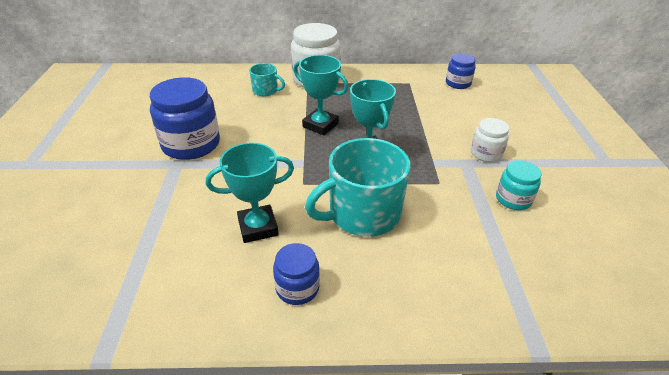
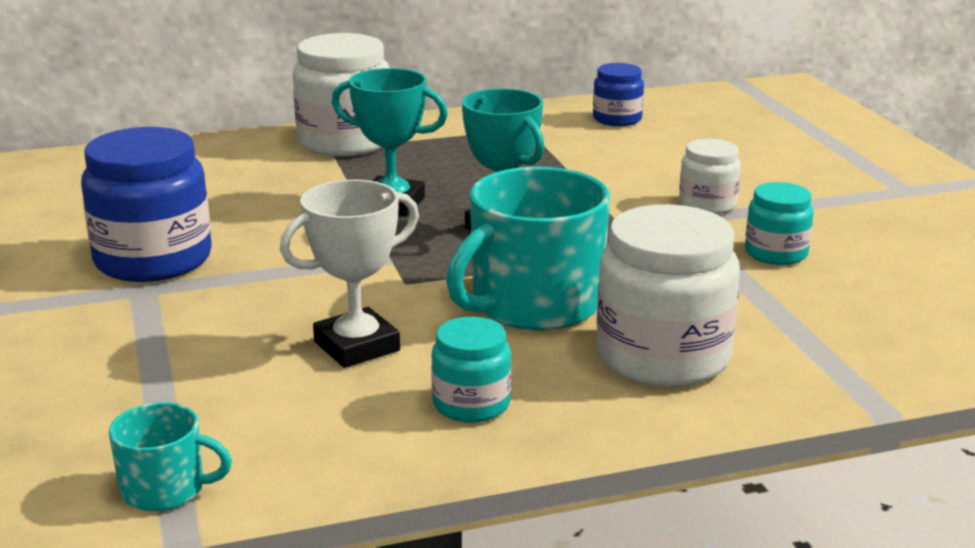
camera: 15 degrees left, 15 degrees down
turquoise trophy [206,143,294,243] -> white trophy [280,180,419,368]
turquoise mug [249,63,285,96] -> turquoise mug moved to [109,402,232,511]
blue jar [273,243,320,305] -> turquoise jar [431,317,511,423]
none -> white jar [596,204,740,387]

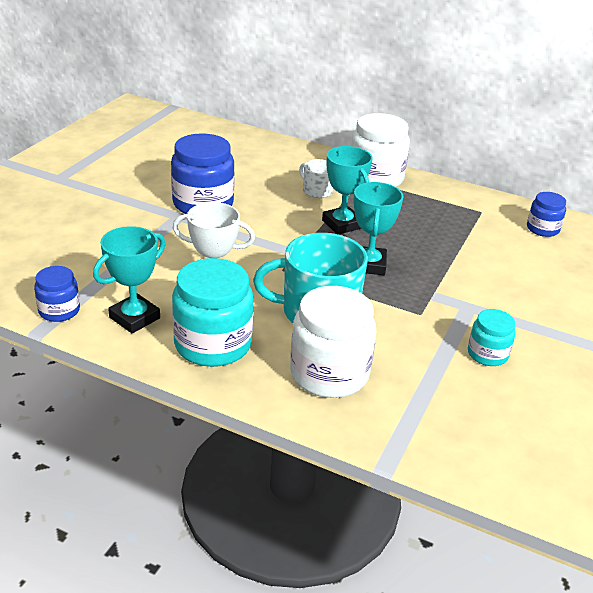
camera: 40 degrees right, 10 degrees up
turquoise mug [109,402,232,511] -> blue jar [34,266,80,322]
turquoise jar [431,317,511,423] -> turquoise jar [172,258,254,367], size x1.84
white jar [679,139,741,214] -> none
none -> turquoise trophy [93,226,165,333]
none -> white mug [299,159,333,198]

